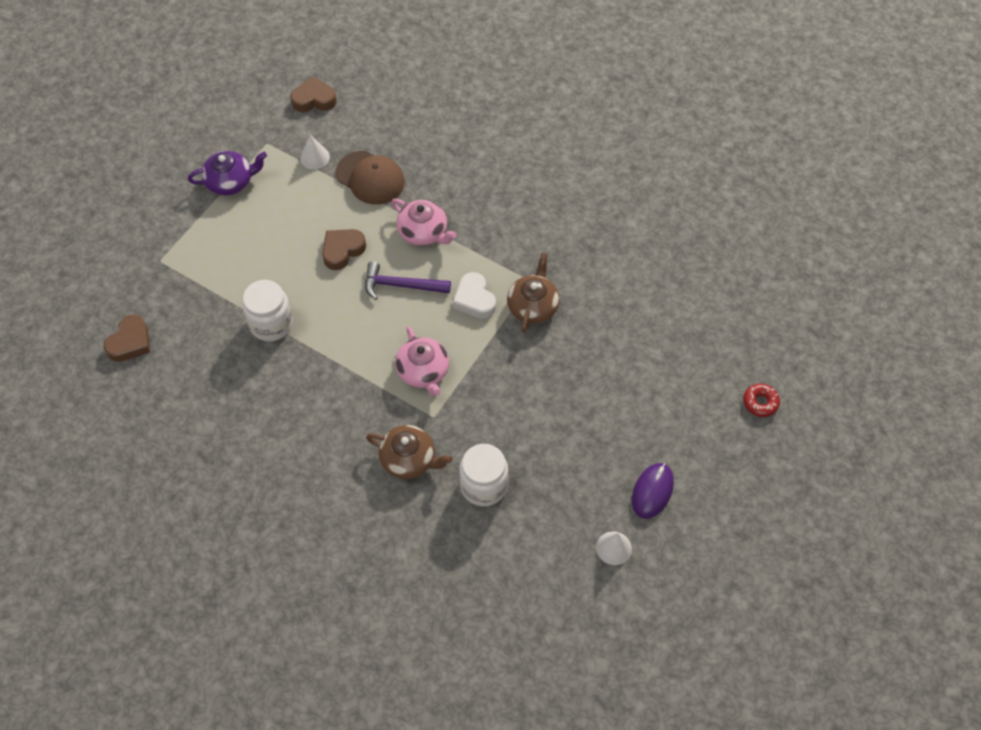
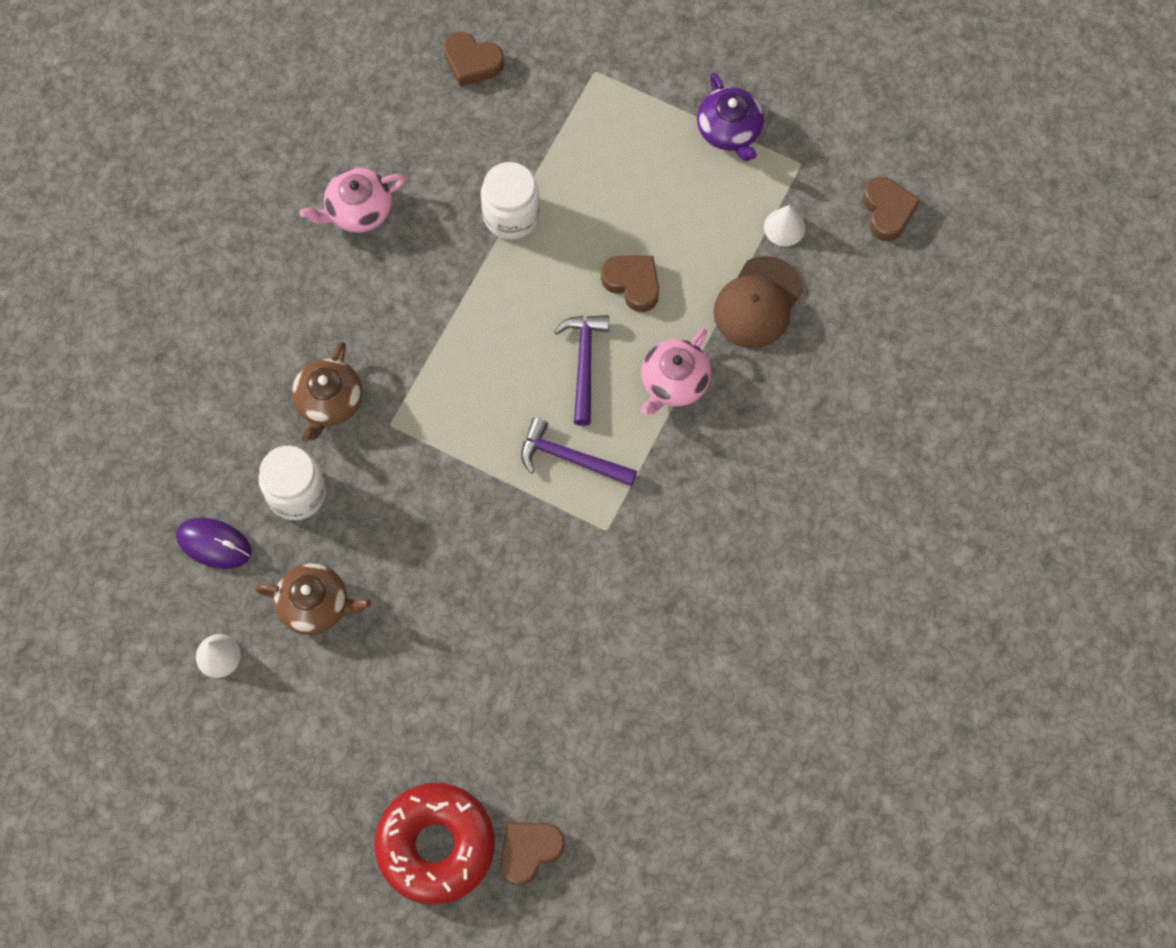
camera: 85 degrees right, 10 degrees up
pink teapot [395,326,449,396] -> pink teapot moved to [300,168,406,233]
white heart [453,272,496,319] -> purple hammer [521,417,637,486]
brown teapot [507,253,560,333] -> brown teapot moved to [255,563,371,635]
purple mouse [632,463,674,519] -> purple mouse moved to [176,518,252,569]
red donut [743,384,780,417] -> red donut [374,783,495,905], size x2.38
none -> brown heart [500,822,565,886]

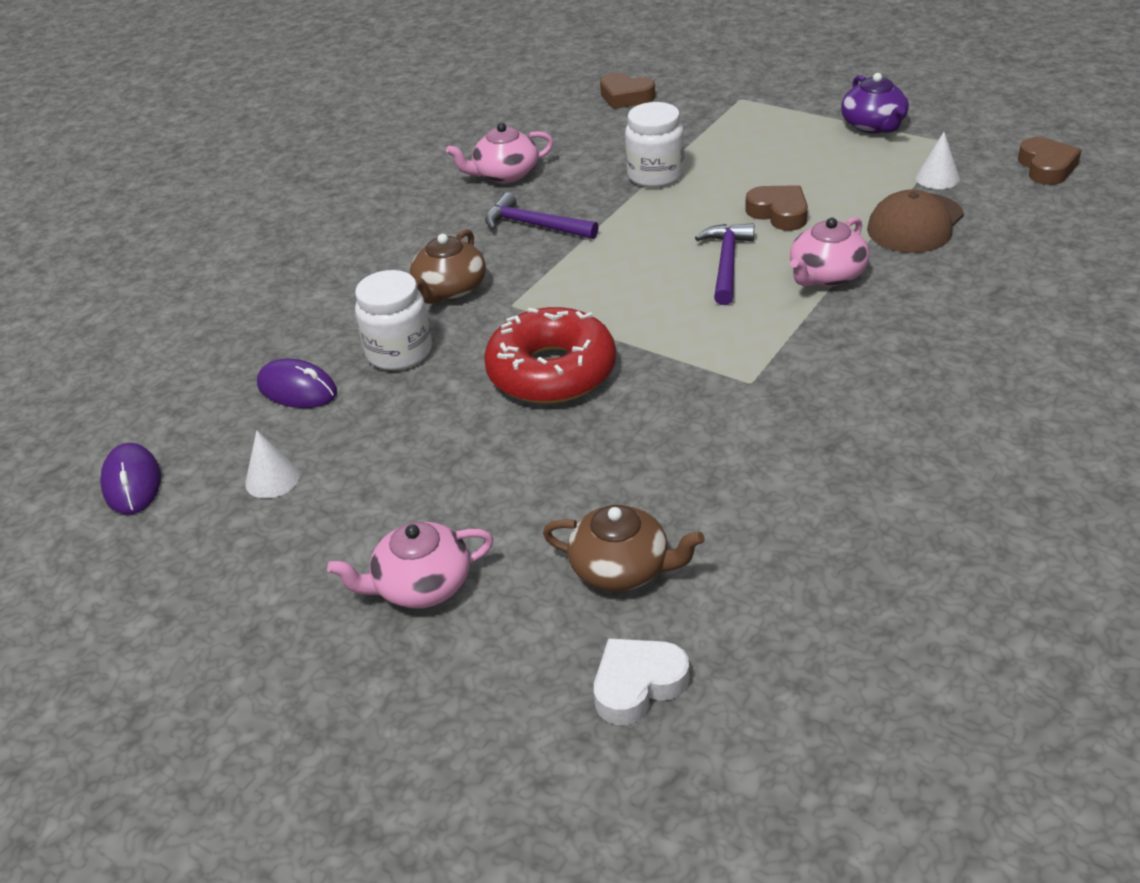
camera: 10 degrees right, 30 degrees down
brown teapot [255,563,371,635] -> brown teapot moved to [543,505,705,592]
red donut [374,783,495,905] -> red donut moved to [484,307,616,404]
brown heart [500,822,565,886] -> white heart [594,638,690,725]
purple hammer [521,417,637,486] -> purple hammer moved to [485,192,599,239]
none -> purple mouse [100,443,161,515]
none -> pink teapot [327,522,494,609]

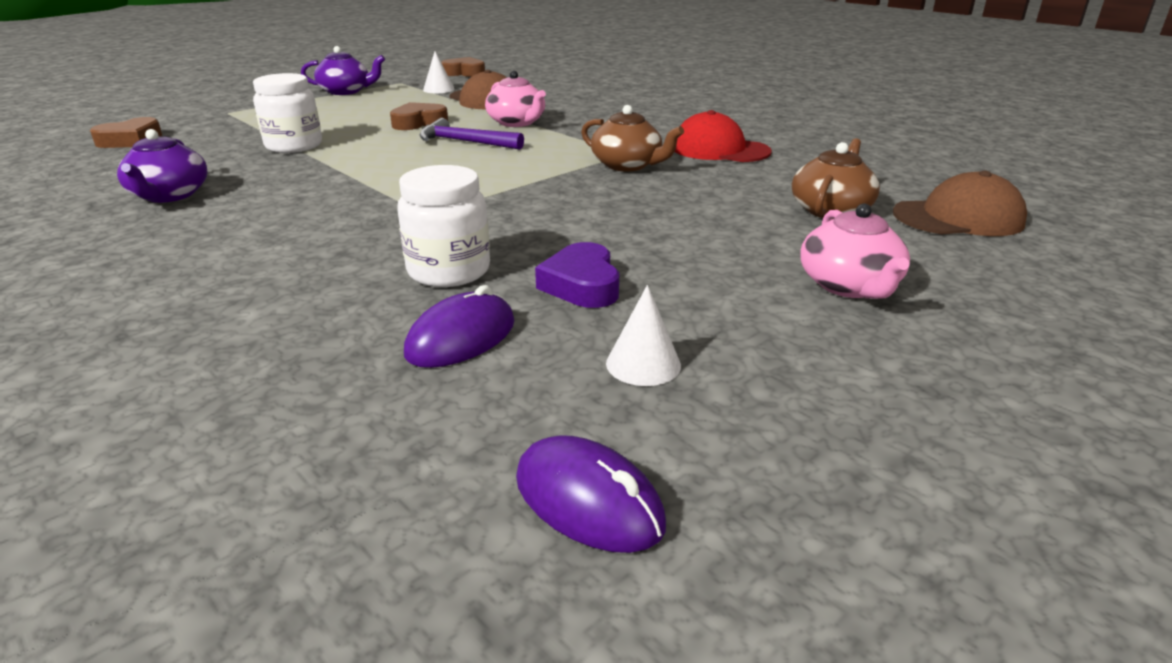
camera: 80 degrees left, 10 degrees down
purple mouse [100,443,161,515] -> purple mouse turned 45 degrees clockwise [516,435,666,553]
brown teapot [410,229,486,304] -> brown teapot moved to [581,105,684,171]
pink teapot [446,123,553,183] -> purple teapot [117,129,207,203]
red donut [484,307,616,404] -> none
purple hammer [485,192,599,239] -> none
white heart [594,638,690,725] -> brown cap [893,171,1027,236]
none -> purple heart [535,242,619,308]
none -> red cap [675,110,772,162]

